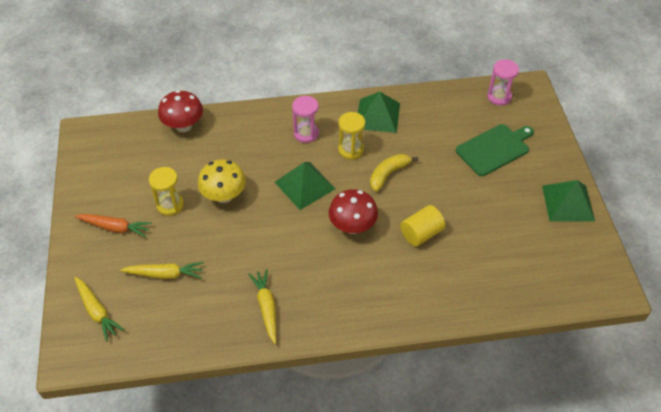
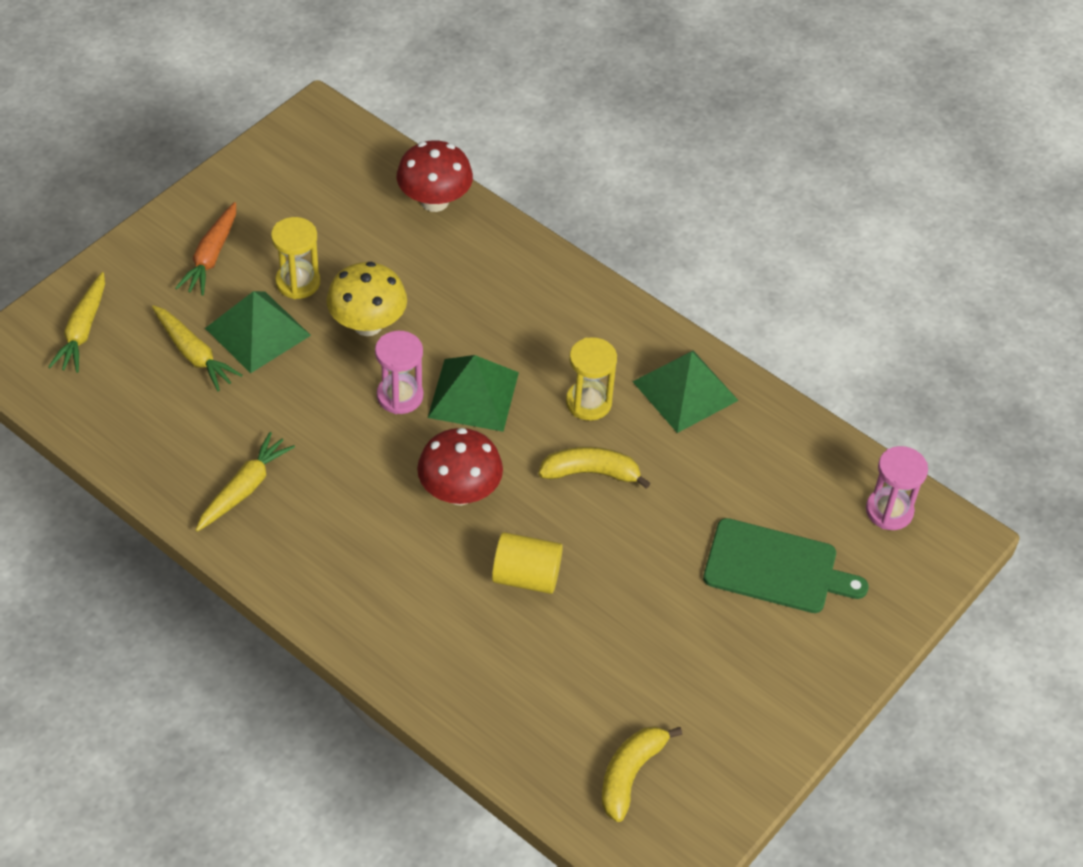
camera: 45 degrees right, 0 degrees up
orange carrot [75,214,152,238] -> orange carrot turned 45 degrees clockwise [175,202,236,296]
pink hourglass [292,96,319,143] -> pink hourglass moved to [375,331,423,414]
green pyramid [542,180,595,222] -> green pyramid moved to [205,291,311,373]
none -> yellow banana [602,726,682,822]

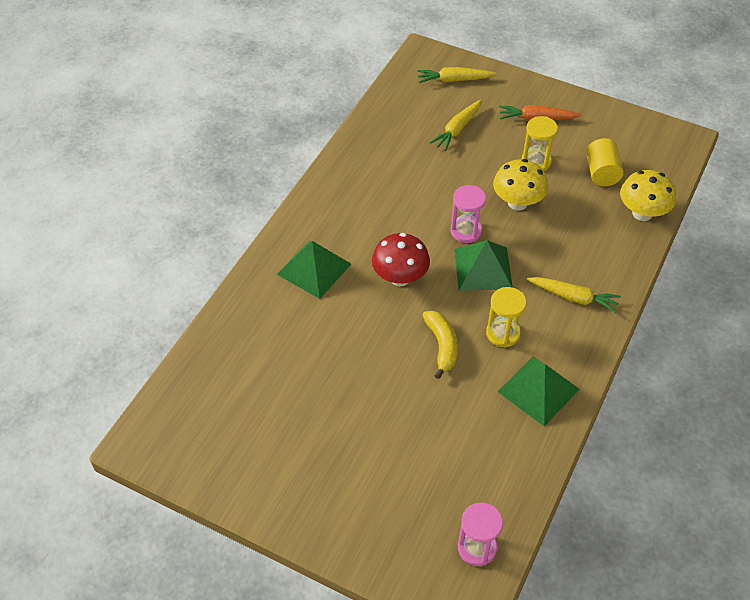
camera: 80 degrees right, 0 degrees up
yellow carrot [196,432,295,532] -> yellow carrot moved to [527,277,621,313]
green pyramid [205,291,311,373] -> green pyramid moved to [277,241,351,299]
red mushroom [397,140,473,212] -> yellow mushroom [620,170,676,221]
yellow cylinder [492,532,563,594] -> yellow cylinder moved to [586,138,624,186]
yellow banana [602,726,682,822] -> none
green cutting board [703,518,868,613] -> none

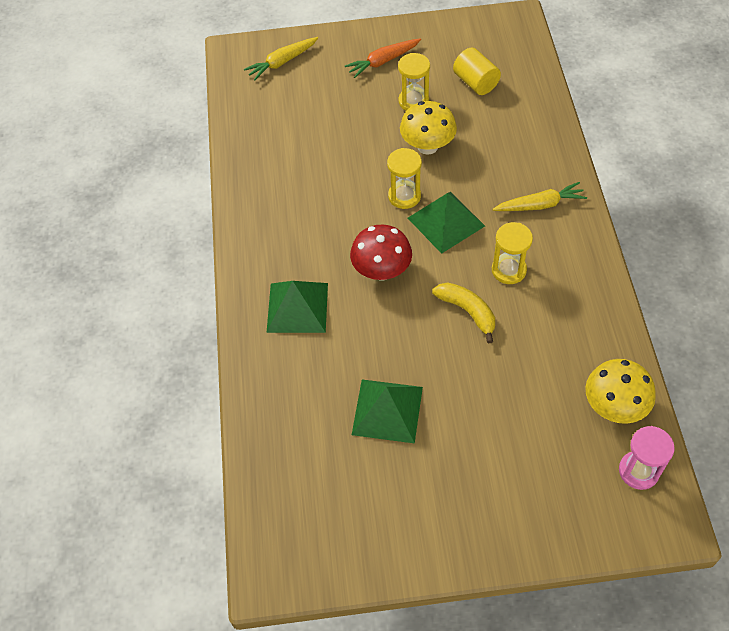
camera: 30 degrees left, 5 degrees up
yellow carrot [430,99,482,151] -> none
pink hourglass [450,185,486,243] -> yellow hourglass [387,148,422,209]
green pyramid [498,356,580,426] -> green pyramid moved to [352,379,423,444]
yellow mushroom [620,170,676,221] -> yellow mushroom moved to [585,359,656,424]

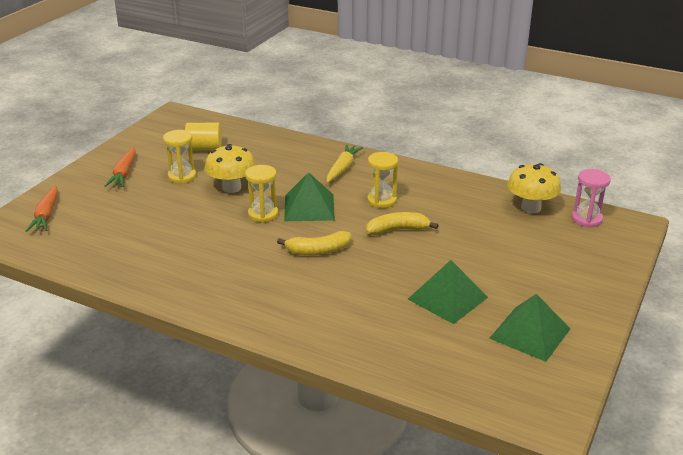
camera: 60 degrees left, 25 degrees down
yellow carrot [244,37,318,81] -> orange carrot [26,185,58,232]
green pyramid [267,281,328,333] -> green pyramid moved to [489,294,571,362]
red mushroom [350,225,412,280] -> yellow banana [277,231,351,255]

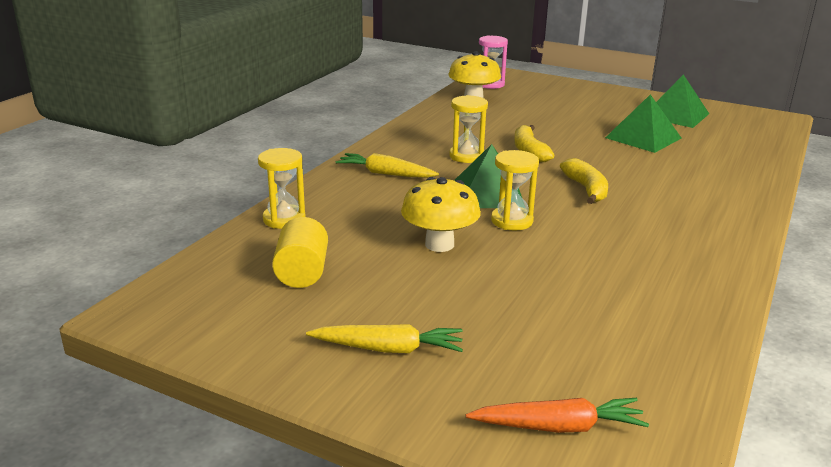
camera: 90 degrees left, 5 degrees down
orange carrot [105,147,136,187] -> yellow carrot [306,324,463,353]
yellow hourglass [163,130,196,184] -> yellow hourglass moved to [258,148,306,229]

